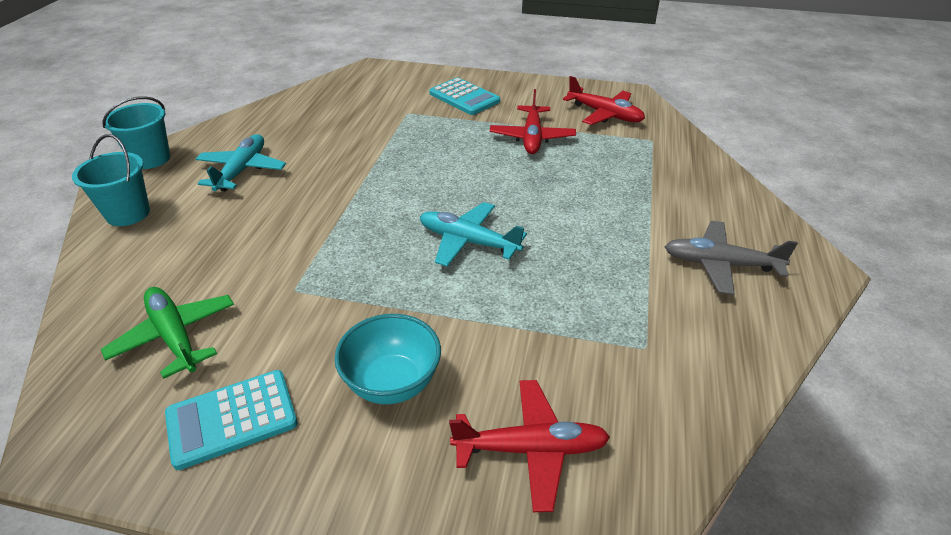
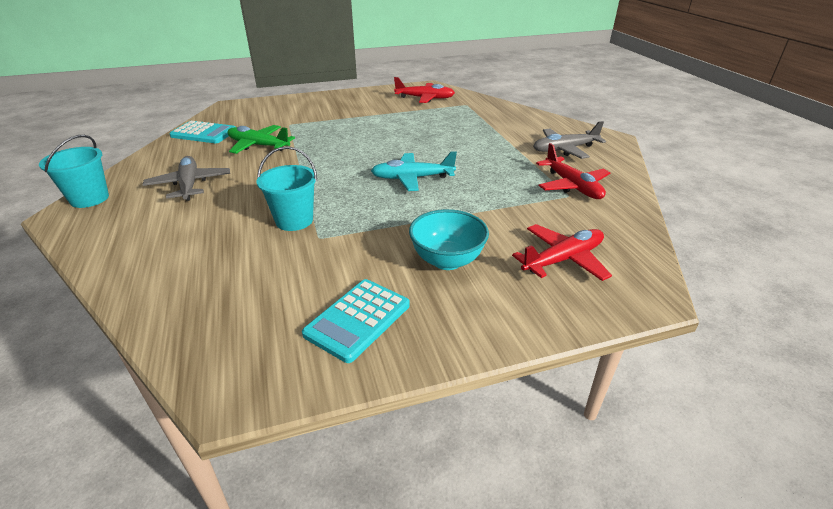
camera: 30 degrees left, 5 degrees down
turquoise bucket [72,134,150,226] -> turquoise bucket moved to [256,146,317,231]
green plane [101,287,234,379] -> green plane moved to [228,125,295,154]
turquoise plane [196,134,286,191] -> grey plane [143,156,230,201]
turquoise calculator [429,78,500,115] -> turquoise calculator moved to [169,121,236,143]
red plane [490,89,576,154] -> red plane moved to [536,143,610,199]

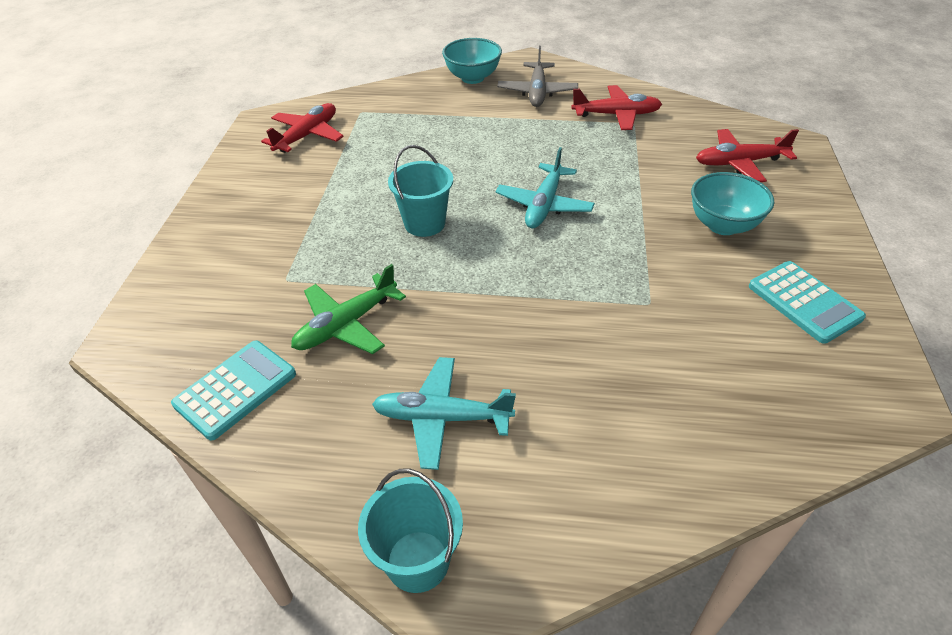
camera: 65 degrees left, 10 degrees up
grey plane [143,156,230,201] -> turquoise plane [372,357,516,470]
turquoise bucket [256,146,317,231] -> turquoise bucket moved to [388,145,453,237]
red plane [512,224,612,281] -> red plane turned 90 degrees counterclockwise [696,129,799,182]
none -> turquoise bowl [442,38,502,84]

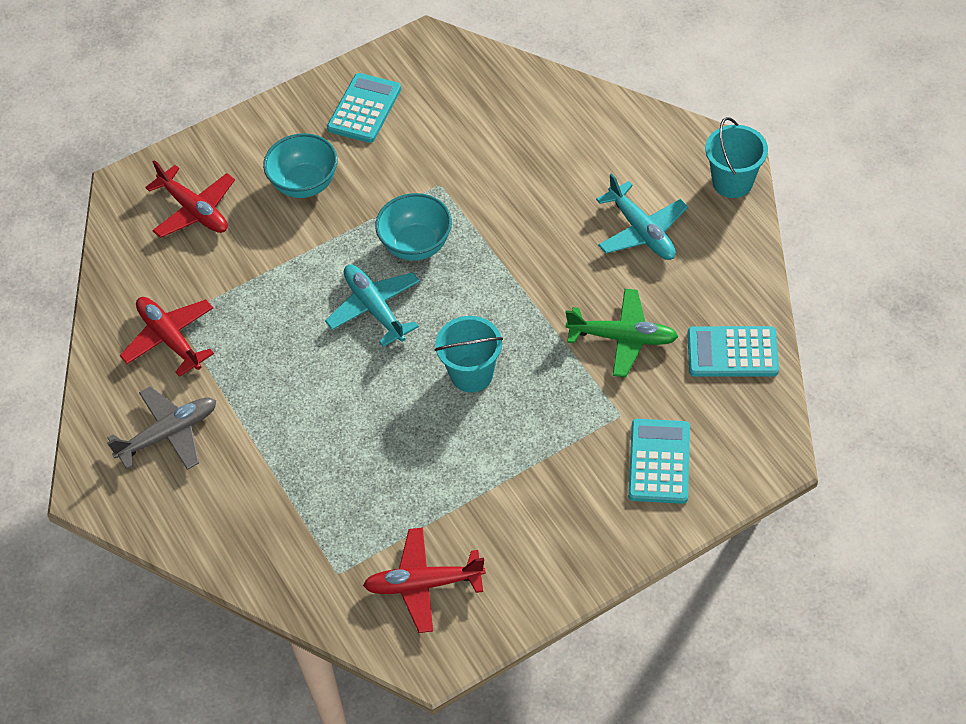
camera: 125 degrees left, 10 degrees up
turquoise bowl [442,38,502,84] -> turquoise bowl moved to [375,193,452,261]
turquoise plane [495,147,595,228] -> turquoise plane turned 105 degrees counterclockwise [325,264,420,347]
none -> turquoise calculator [628,419,690,504]

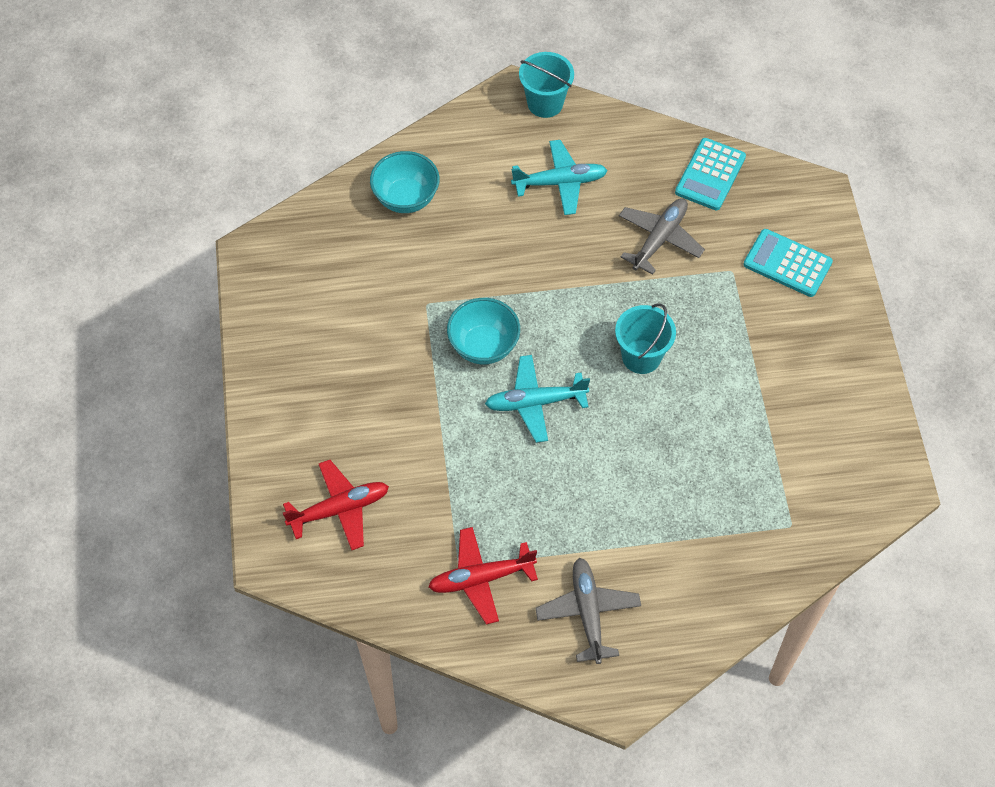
camera: 70 degrees left, 5 degrees up
turquoise bowl [263,133,338,198] -> turquoise bowl moved to [370,151,440,213]
turquoise calculator [327,73,401,143] -> none
red plane [363,527,486,633] -> none
green plane [566,289,679,377] -> grey plane [619,198,705,275]

